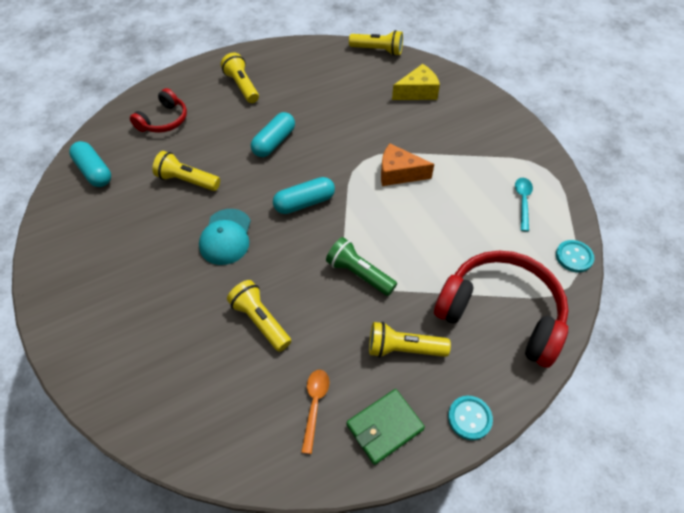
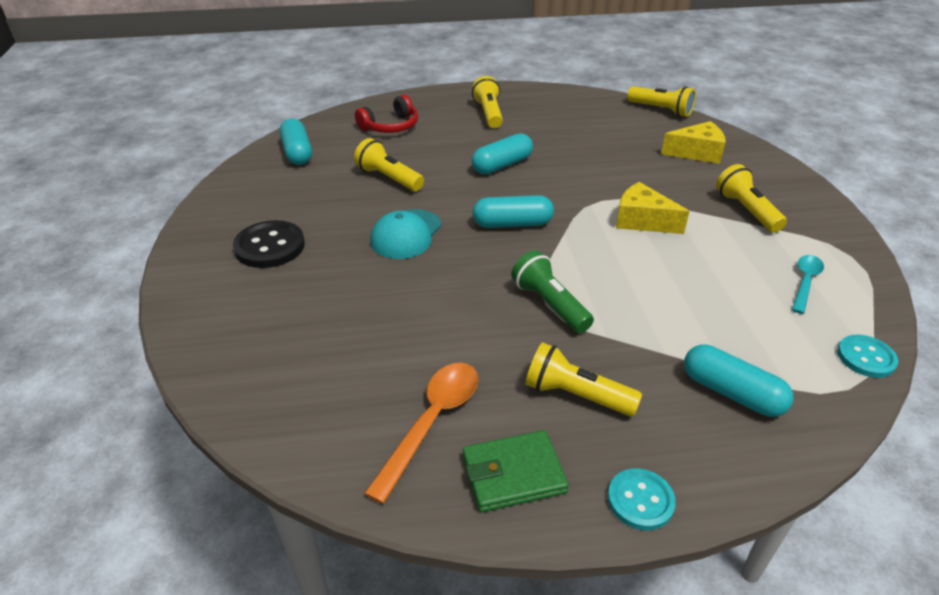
camera: 20 degrees right, 15 degrees down
yellow flashlight [227,280,291,352] -> yellow flashlight moved to [716,164,787,233]
orange spoon [301,370,329,454] -> orange spoon [364,363,479,504], size x1.55
orange cheese [381,144,434,186] -> yellow cheese [616,182,690,234]
red headphones [434,250,568,368] -> turquoise capsule [684,344,794,417]
none -> black button [233,220,305,268]

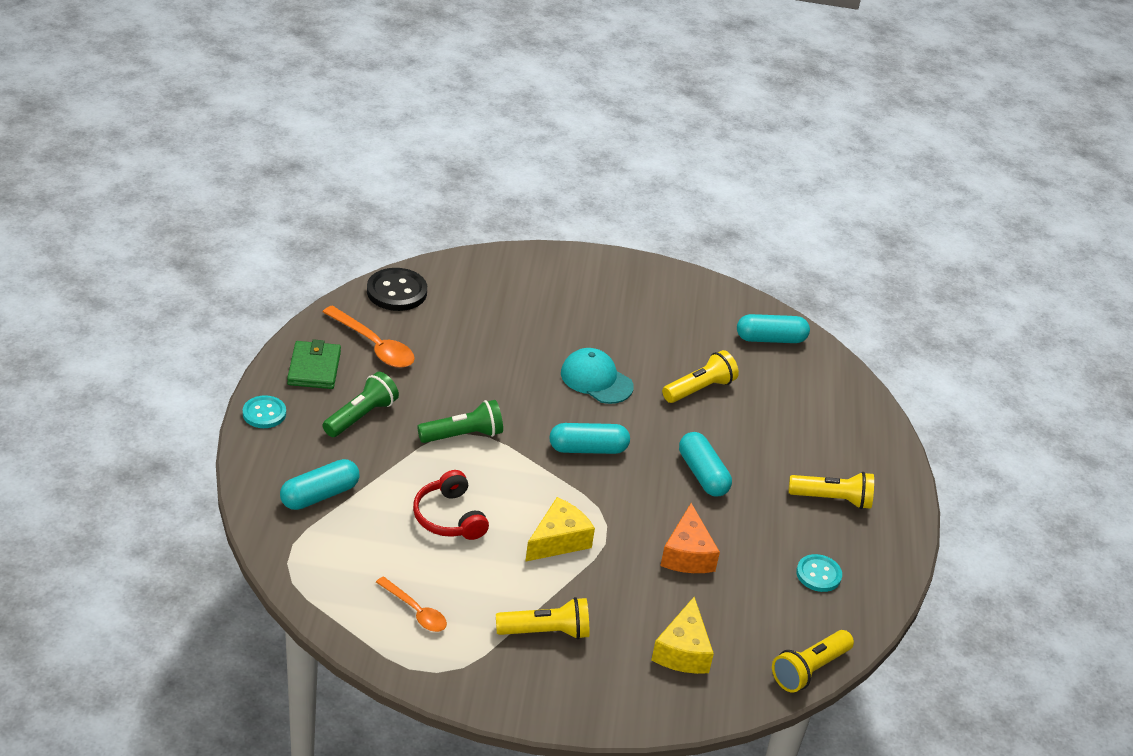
camera: 100 degrees right, 0 degrees up
black button [233,220,305,268] -> black button moved to [367,268,427,311]
red headphones [355,95,418,133] -> red headphones moved to [413,470,489,540]
turquoise capsule [473,195,554,228] -> turquoise capsule turned 75 degrees clockwise [550,423,630,454]
yellow flashlight [526,342,642,417] -> green flashlight [323,372,399,437]
turquoise spoon [792,255,824,314] -> orange spoon [376,576,447,632]
turquoise button [837,335,898,378] -> turquoise button moved to [796,554,842,592]
none -> orange cheese [660,503,720,573]

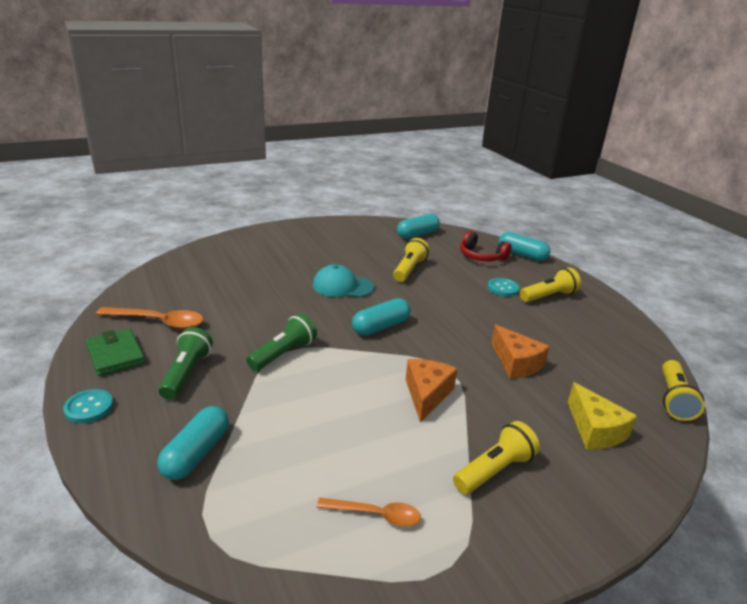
camera: 30 degrees left, 10 degrees down
black button [367,268,427,311] -> none
red headphones [413,470,489,540] -> red headphones moved to [460,231,511,261]
yellow cheese [525,497,595,562] -> orange cheese [406,359,457,422]
turquoise capsule [679,432,732,497] -> turquoise capsule moved to [499,232,550,261]
turquoise button [796,554,842,592] -> turquoise button moved to [488,278,520,297]

